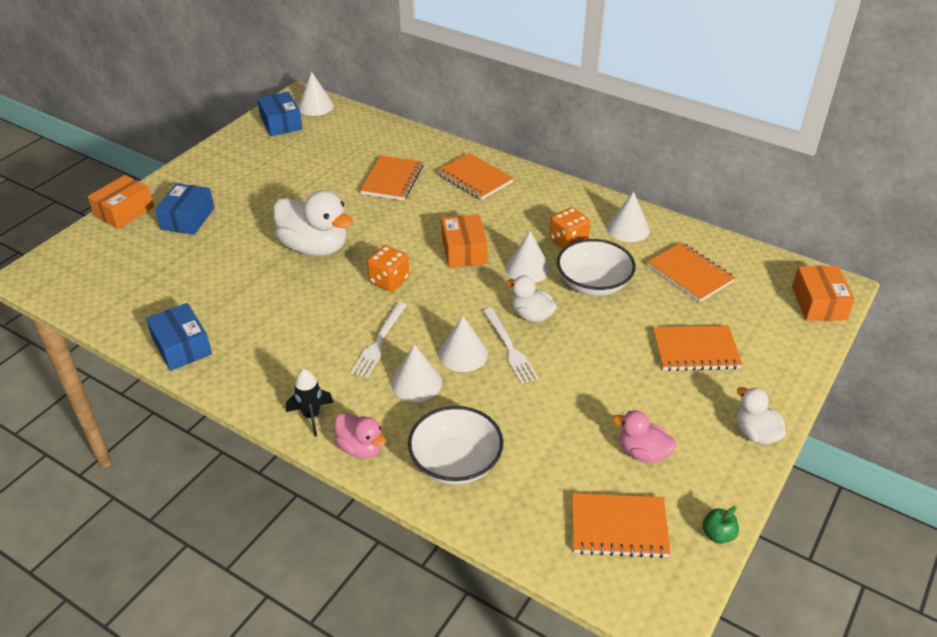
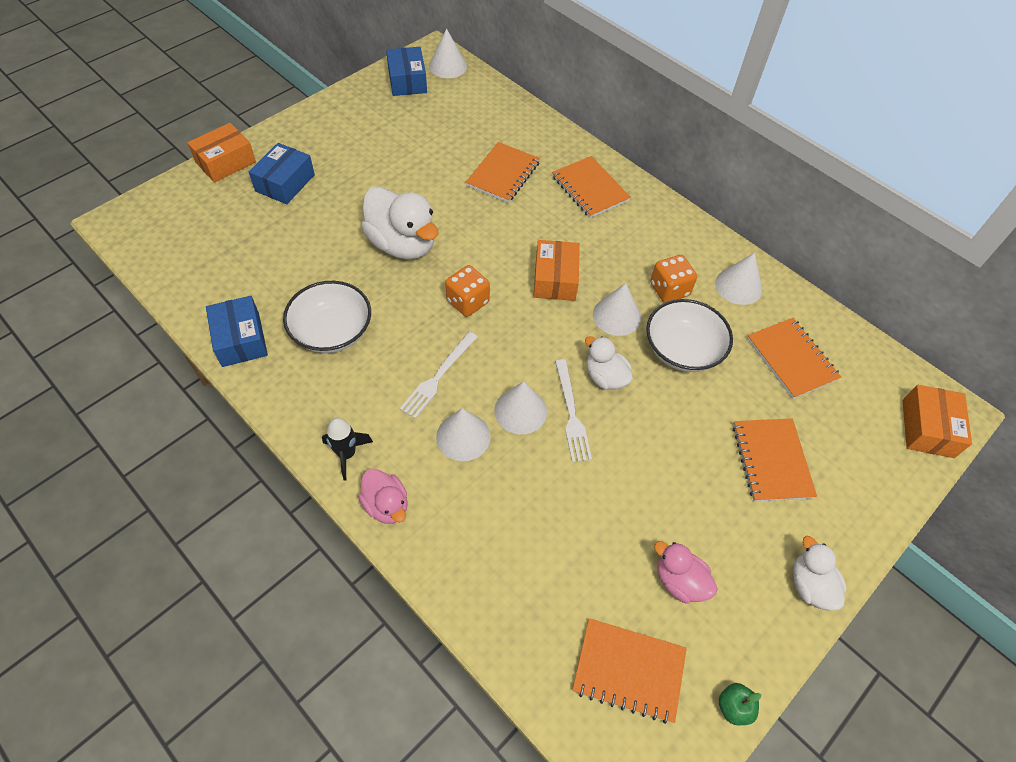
camera: 10 degrees right, 15 degrees up
white bowl [408,406,503,485] -> white bowl moved to [283,281,371,353]
orange notebook [653,325,742,371] -> orange notebook turned 75 degrees clockwise [733,418,817,502]

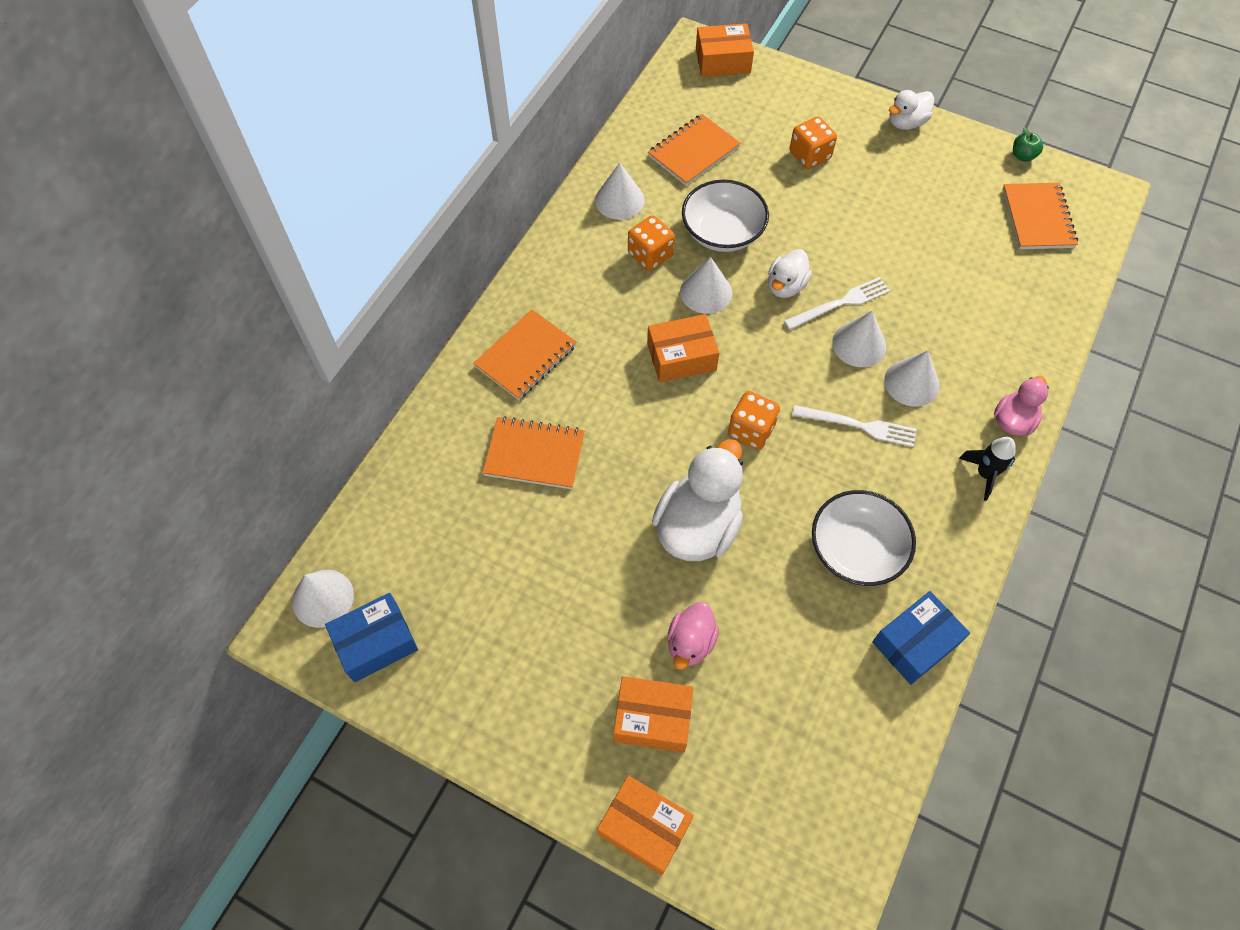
camera: 105 degrees left, 5 degrees up
blue box [249,143,315,204] -> orange box [613,676,693,752]
pink duck [654,541,718,603] -> pink duck moved to [667,602,719,670]
orange notebook [733,418,817,502] -> orange dice [790,116,837,169]

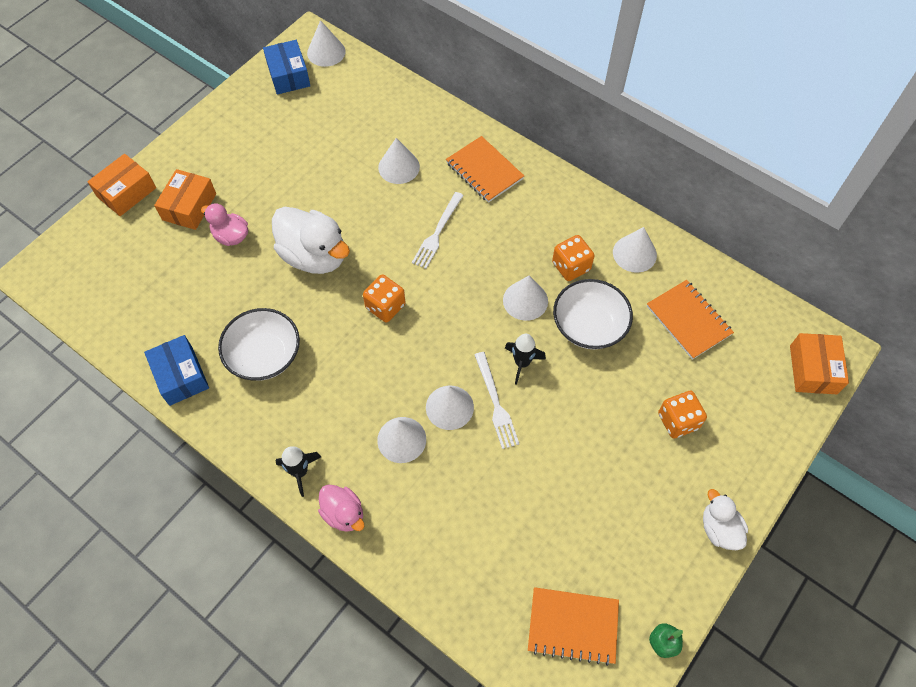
camera: 100 degrees right, 0 degrees up
orange notebook [483,416,585,489] -> white cone [378,138,420,184]
orange box [647,314,719,382] -> none
white duck [768,249,812,298] -> black rocket [505,334,546,385]
white fork [792,405,916,447] -> white fork moved to [412,192,464,269]

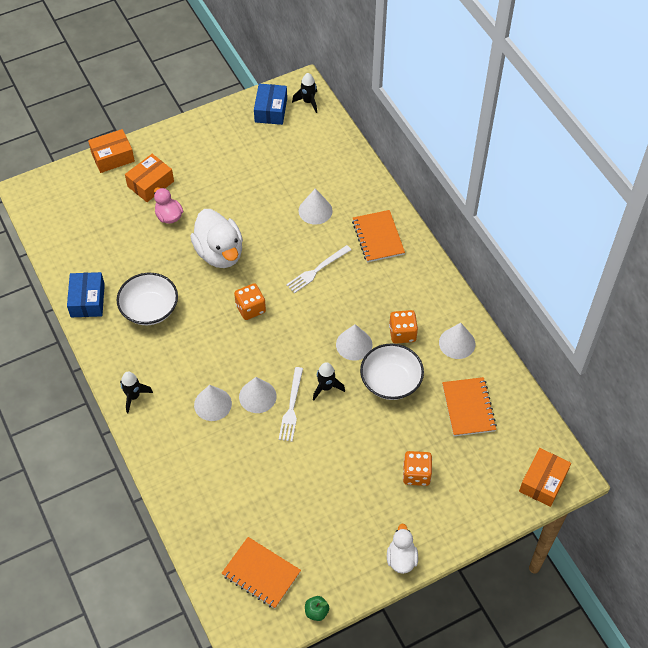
camera: 25 degrees right, 5 degrees down
white cone [307,20,345,67] -> black rocket [292,73,317,113]
pink duck [318,484,364,532] -> none

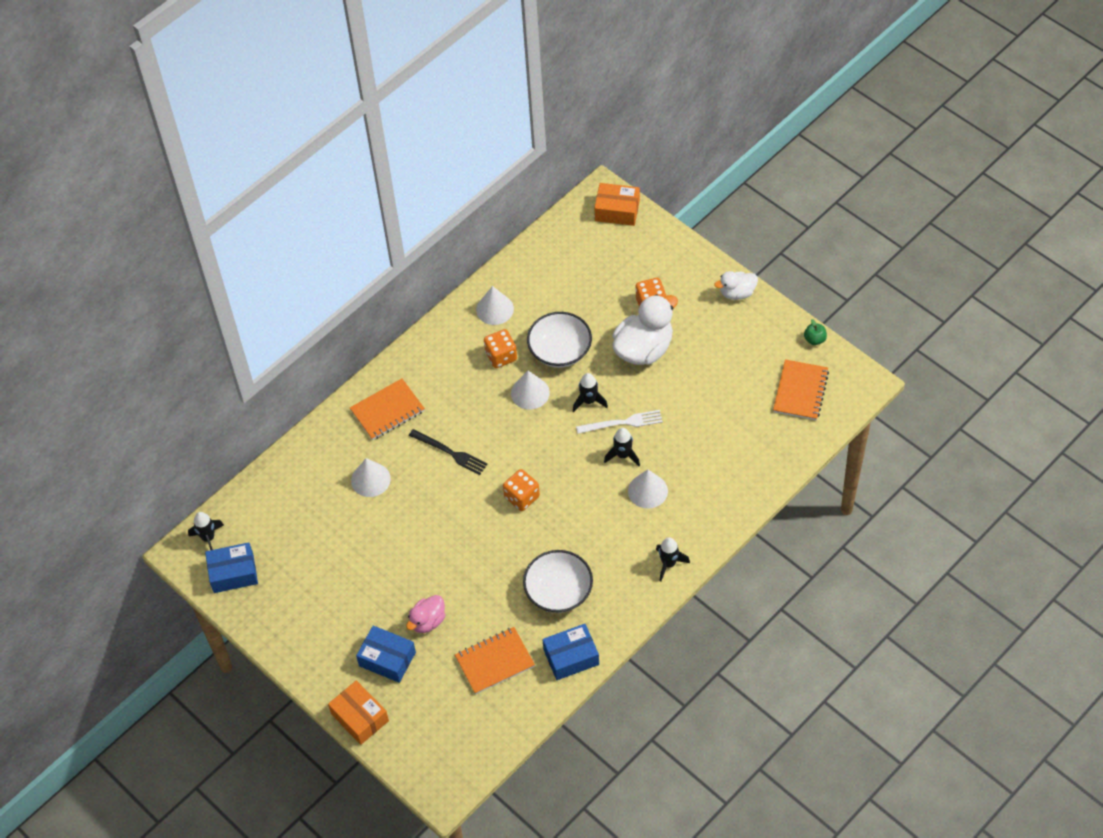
camera: 105 degrees left, 0 degrees up
orange box [125,154,174,202] -> blue box [356,625,416,683]
white duck [190,209,243,268] -> white duck moved to [612,294,678,365]
white cone [239,377,277,413] -> black rocket [604,428,640,466]
white fork [286,245,351,293] -> black fork [409,429,487,475]
orange notebook [442,377,497,436] -> orange notebook moved to [455,627,535,694]

